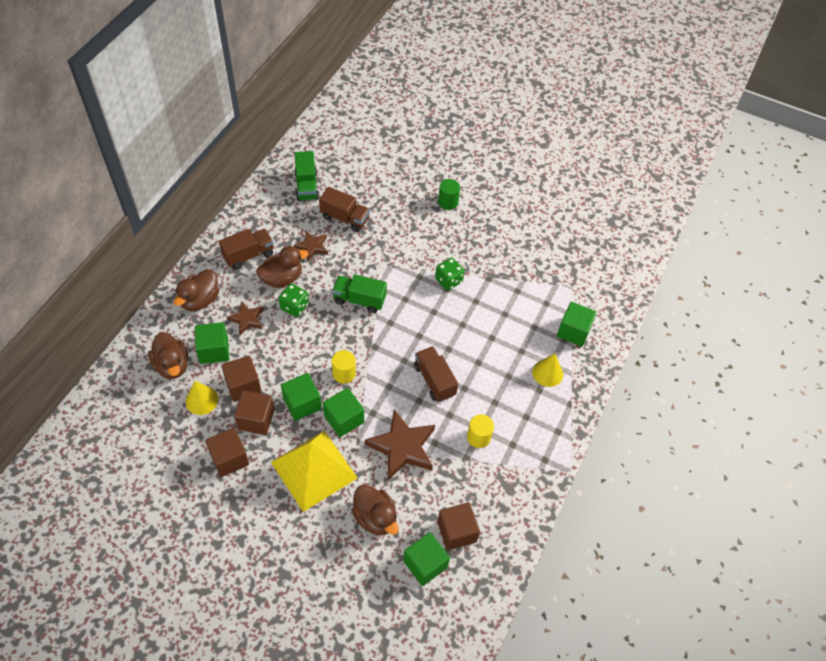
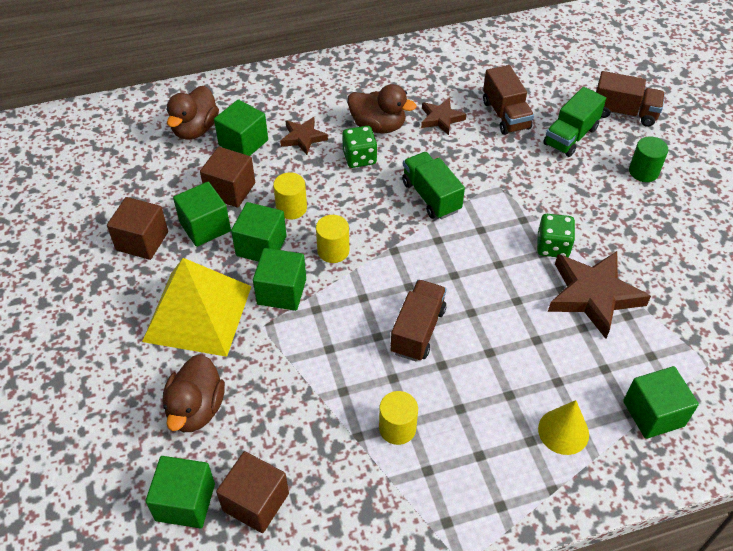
camera: 50 degrees right, 5 degrees down
brown duck [174,269,219,311] -> none
yellow cone [186,381,218,415] -> none
brown truck [219,229,274,269] -> brown truck moved to [596,71,665,127]
brown cube [234,390,275,435] -> green cube [173,182,231,247]
green truck [294,151,319,201] -> green truck moved to [543,87,606,157]
brown star [365,409,435,480] -> brown star moved to [548,251,651,339]
none -> yellow cylinder [273,172,307,219]

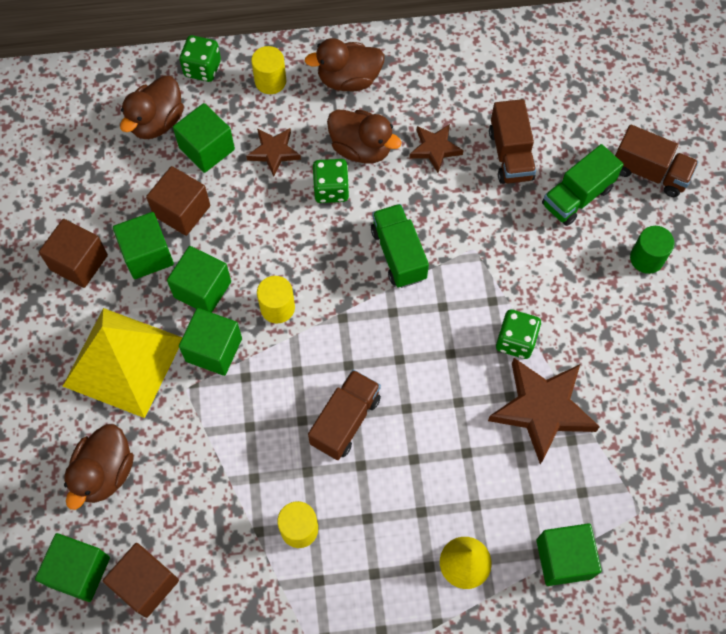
camera: 10 degrees right, 15 degrees up
yellow cylinder [273,172,307,219] -> yellow cylinder moved to [251,46,286,94]
none -> green dice [180,35,221,82]
none -> brown duck [305,38,385,92]

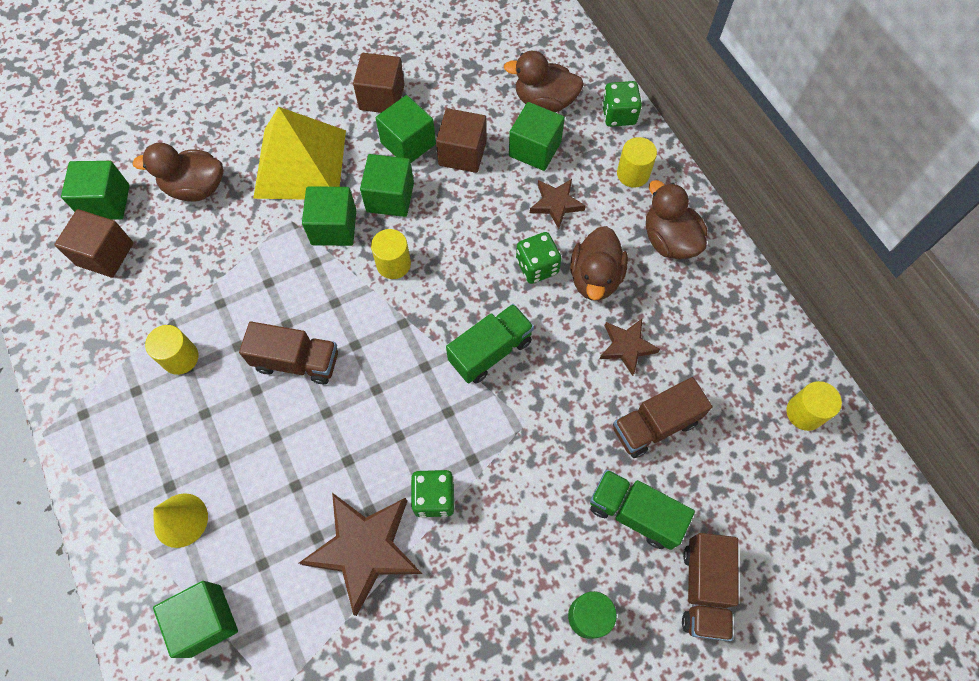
camera: 70 degrees right, 0 degrees up
none -> yellow cylinder [786,381,842,431]

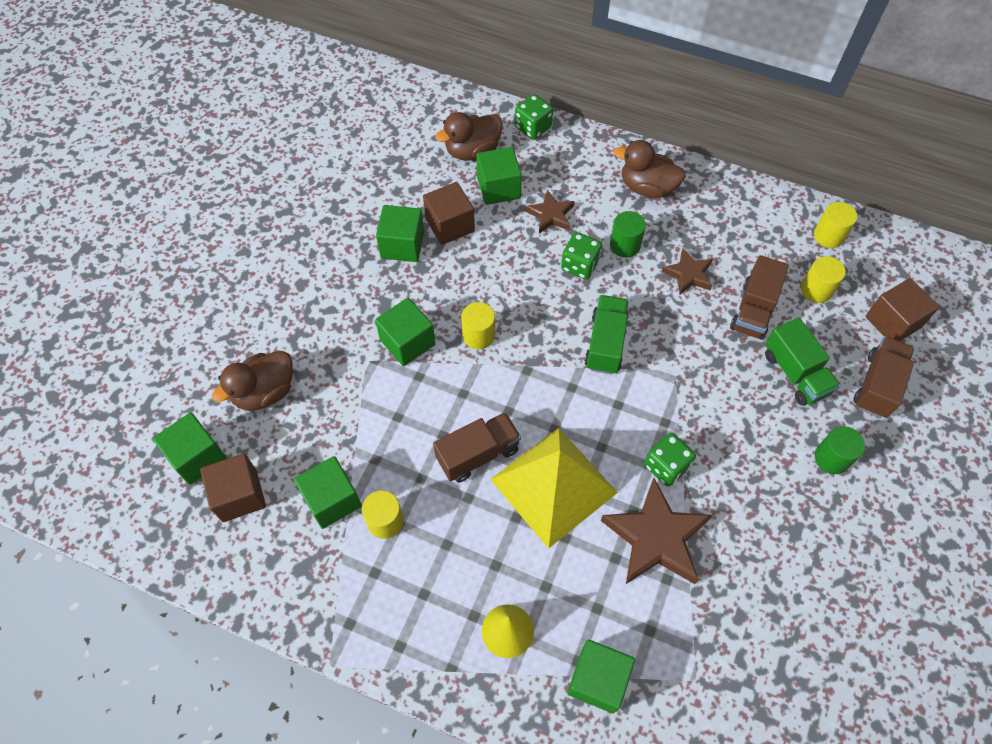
camera: 40 degrees left, 5 degrees down
yellow pyramid [253,107,346,200] -> yellow pyramid moved to [490,428,618,549]
brown cube [353,53,405,113] -> brown cube moved to [865,278,939,341]
green cube [360,154,414,217] -> green cube moved to [294,456,362,529]
brown duck [570,226,628,300] -> green cylinder [610,211,646,258]
green truck [590,469,695,550] -> green truck turned 105 degrees counterclockwise [765,318,840,406]
yellow cylinder [617,137,657,188] -> yellow cylinder moved to [801,256,846,303]
brown truck [682,533,738,641] -> brown truck turned 120 degrees counterclockwise [853,336,914,418]

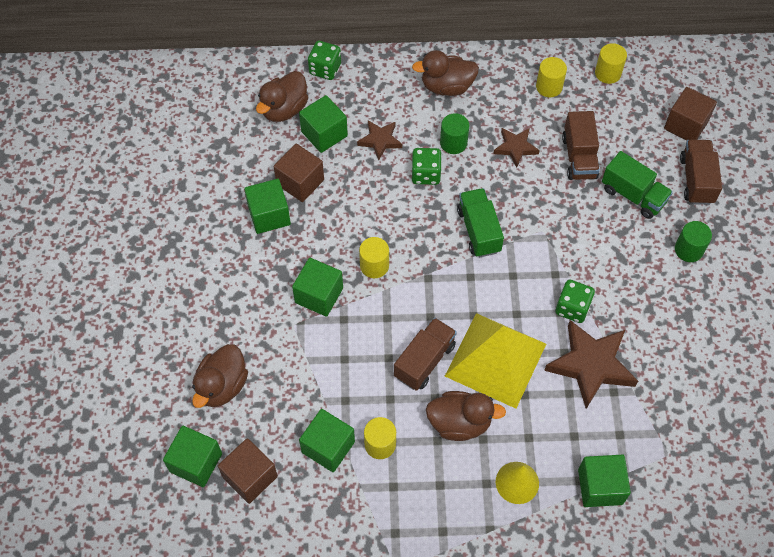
camera: 25 degrees left, 0 degrees up
yellow cylinder [801,256,846,303] -> yellow cylinder moved to [536,57,567,97]
none -> brown duck [426,391,506,441]

